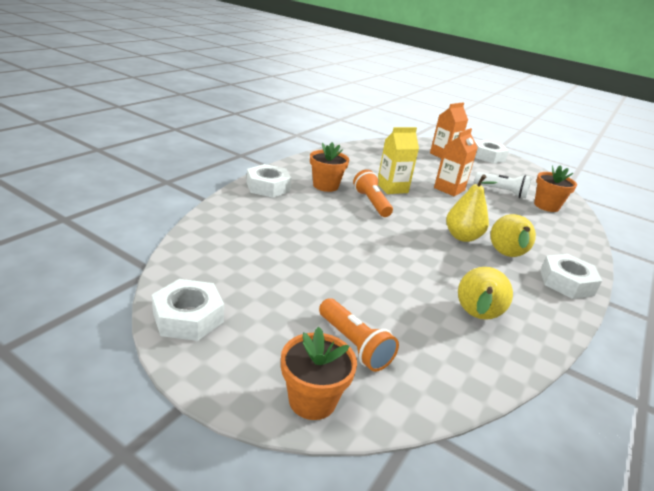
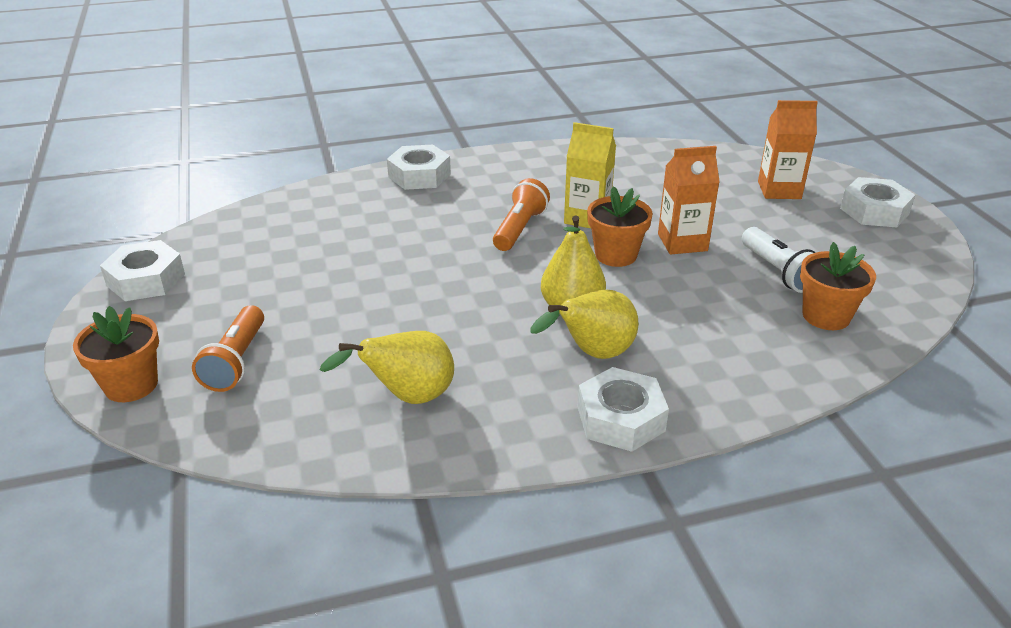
camera: 45 degrees right, 5 degrees up
orange flower pot [310,142,349,192] -> orange flower pot moved to [587,186,653,267]

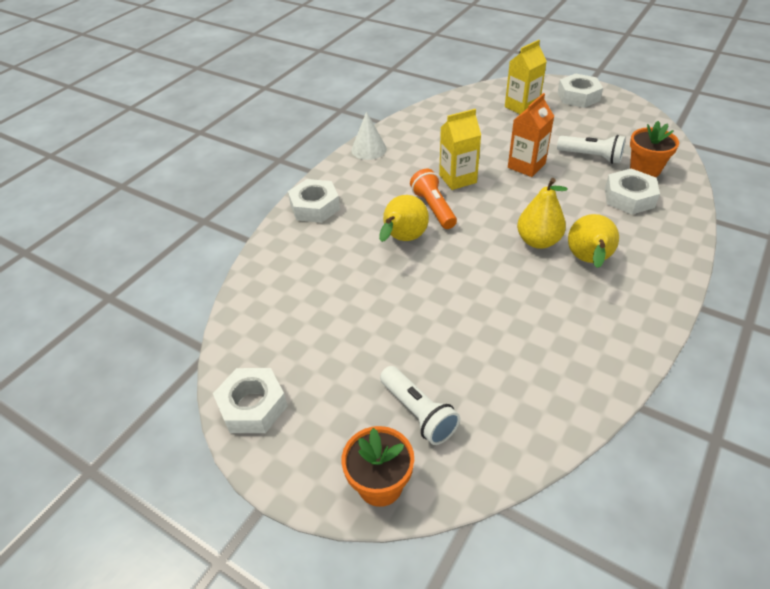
camera: 40 degrees left, 10 degrees up
orange flashlight [192,305,264,392] -> white flashlight [380,366,460,445]
yellow pear [320,331,454,404] -> yellow pear moved to [379,195,429,242]
white nut [578,367,669,452] -> white nut moved to [605,168,660,214]
orange flower pot [587,186,653,267] -> none
orange carton [758,100,818,199] -> yellow carton [505,40,547,114]
none -> white cone [351,111,387,160]

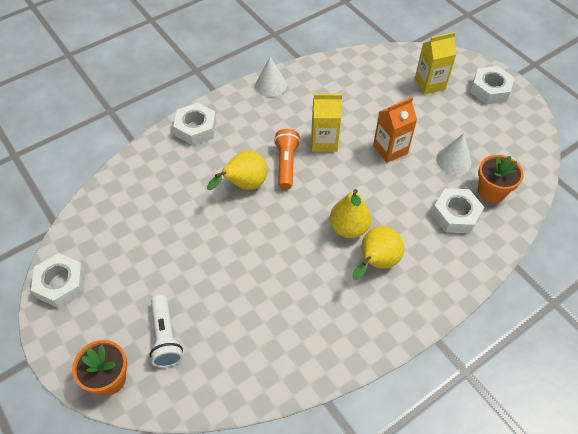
camera: 20 degrees right, 10 degrees up
white flashlight [557,135,626,164] -> white cone [436,133,471,175]

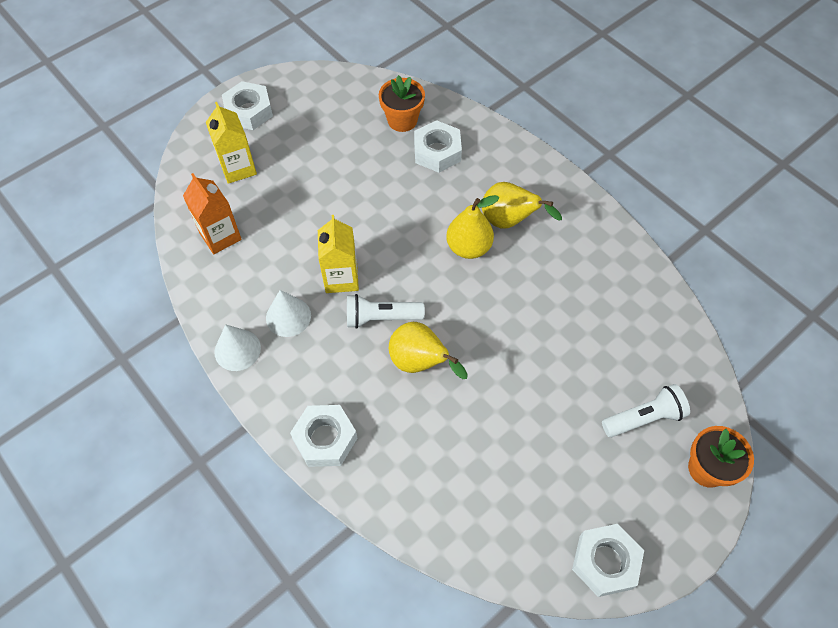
camera: 95 degrees left, 5 degrees up
orange flashlight [274,129,300,189] -> white flashlight [347,294,425,329]
orange carton [373,97,417,163] -> orange carton moved to [183,173,242,254]
white cone [436,133,471,175] -> white cone moved to [266,290,311,337]

